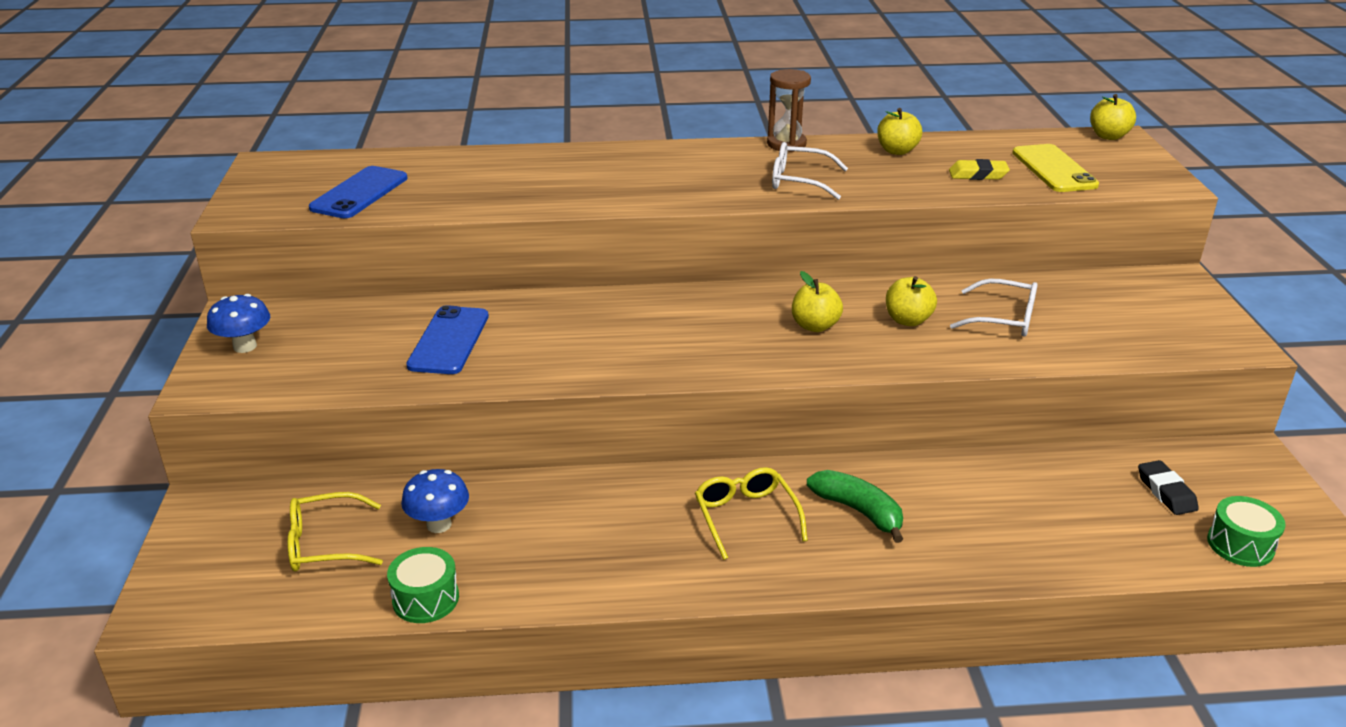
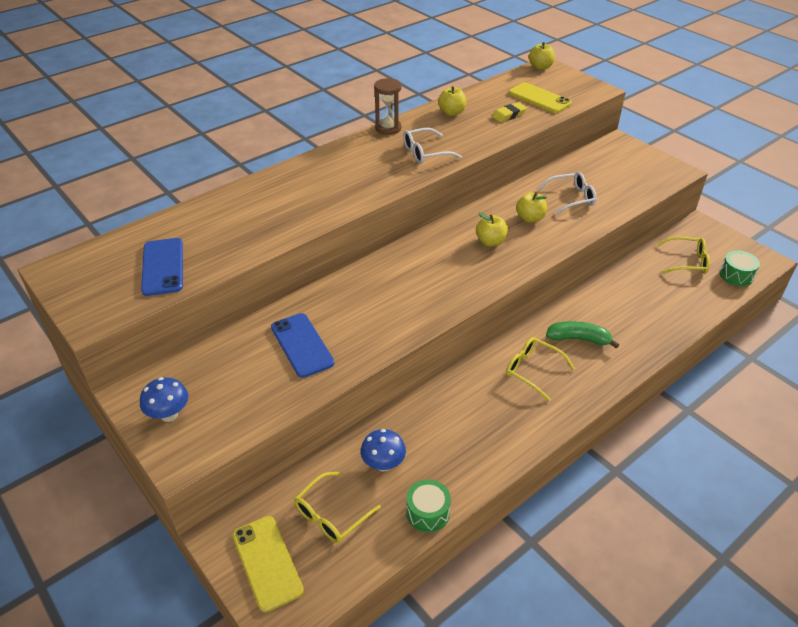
camera: 35 degrees left, 10 degrees up
black eraser [1138,460,1199,515] -> yellow glasses [656,236,710,274]
none -> yellow phone [232,516,304,612]

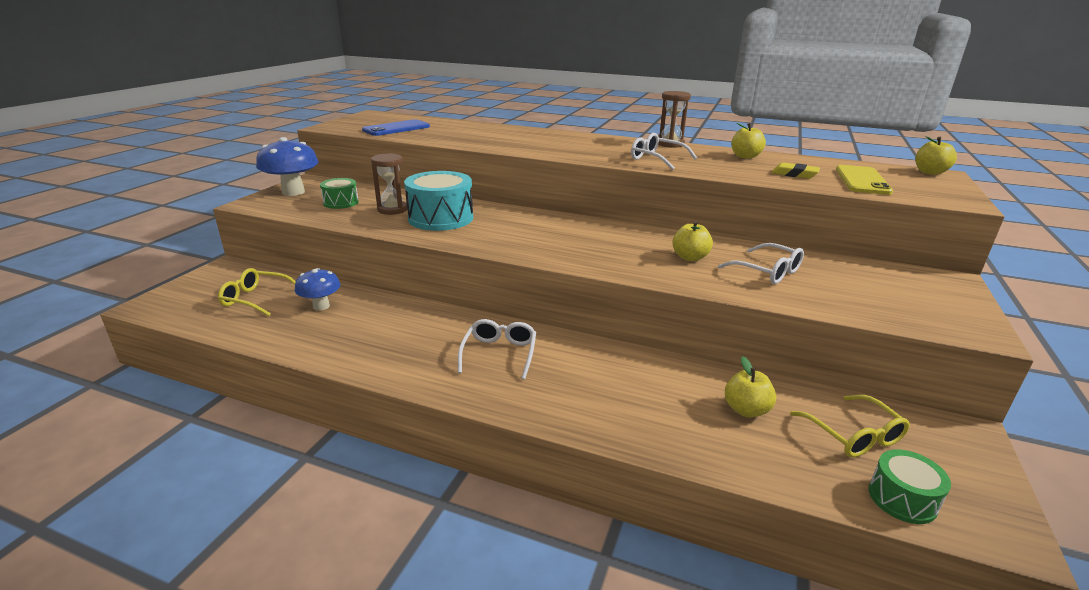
camera: 60 degrees right, 15 degrees down
blue mushroom [140,377,188,422] -> blue mushroom [256,137,319,196], size x1.62
yellow phone [232,516,304,612] -> none
blue phone [271,313,334,378] -> brown hourglass [371,153,407,215]
green drum [406,479,451,533] -> green drum moved to [320,178,359,209]
yellow apple [476,212,508,246] -> yellow apple moved to [725,356,776,417]
yellow glasses [506,337,575,401] -> white glasses [458,319,536,380]
green banana [546,321,619,349] -> none
none -> turquoise drum [404,171,473,231]

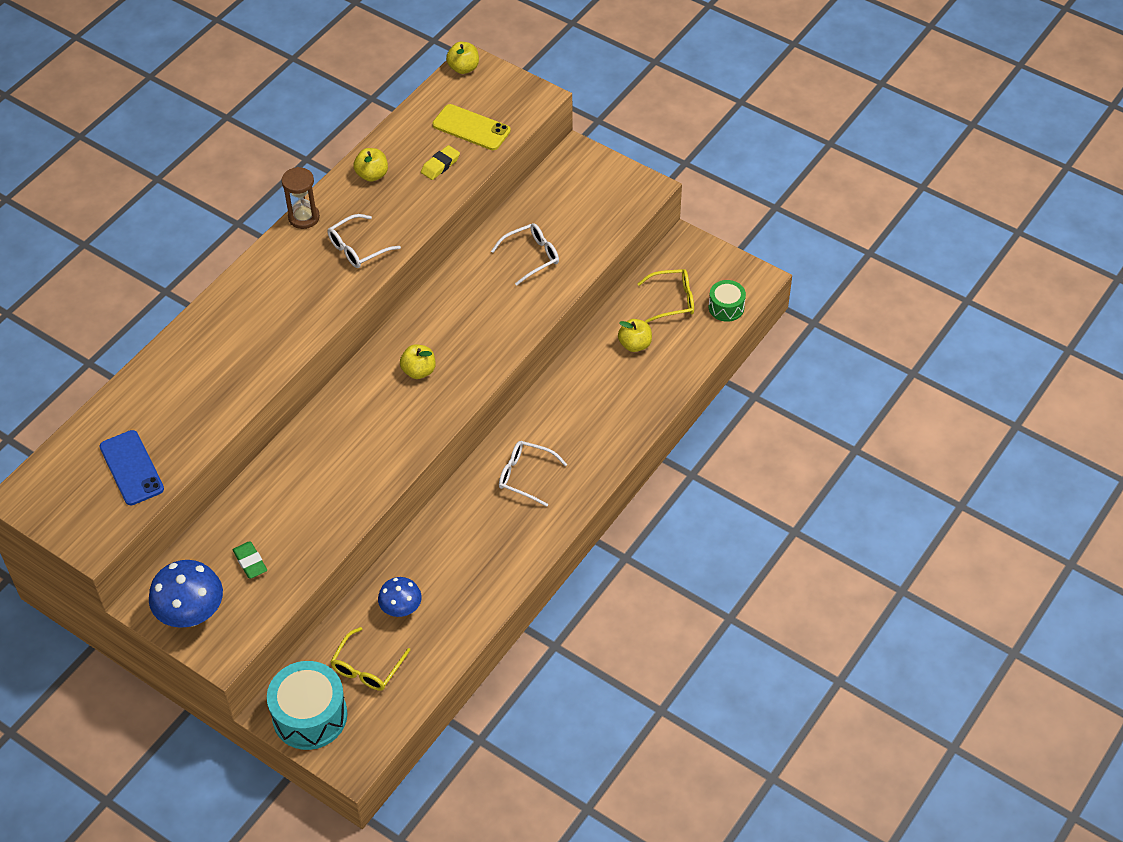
camera: 75 degrees left, 25 degrees up
green drum [320,178,359,209] -> green eraser [233,542,267,579]
brown hourglass [371,153,407,215] -> none
turquoise drum [404,171,473,231] -> turquoise drum moved to [267,661,347,750]
yellow apple [672,221,713,261] -> yellow apple moved to [400,345,435,379]

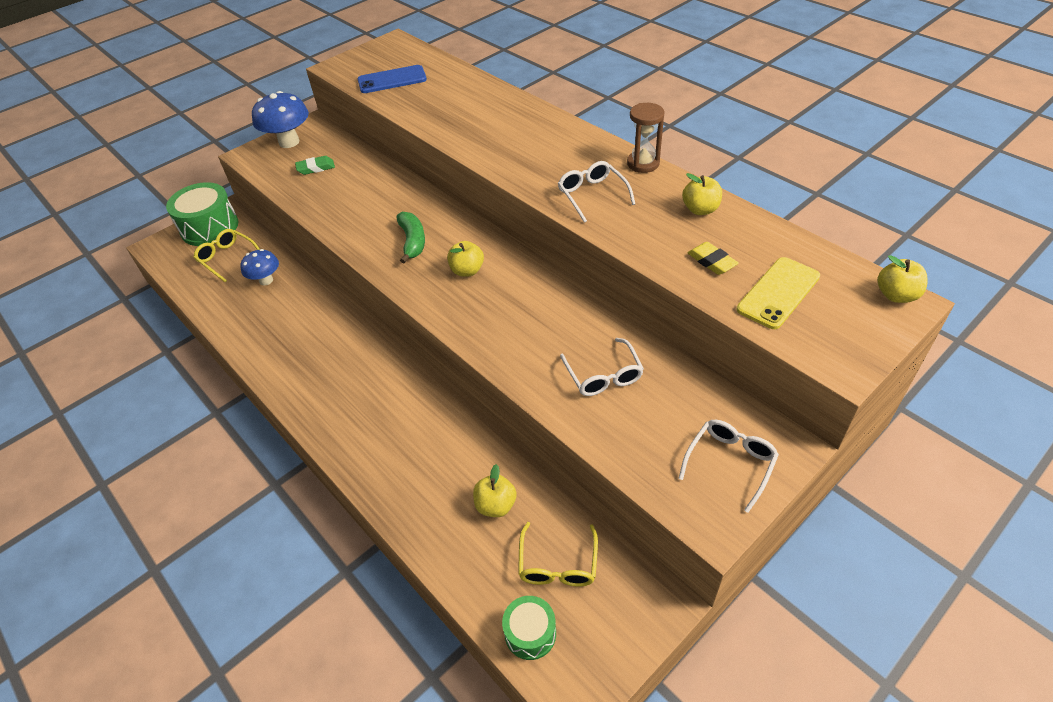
camera: 105 degrees right, 5 degrees down
turquoise drum [267,661,347,750] -> green drum [166,182,238,246]
white glasses [499,441,568,507] -> white glasses moved to [678,420,779,513]
none -> green banana [397,212,425,263]

